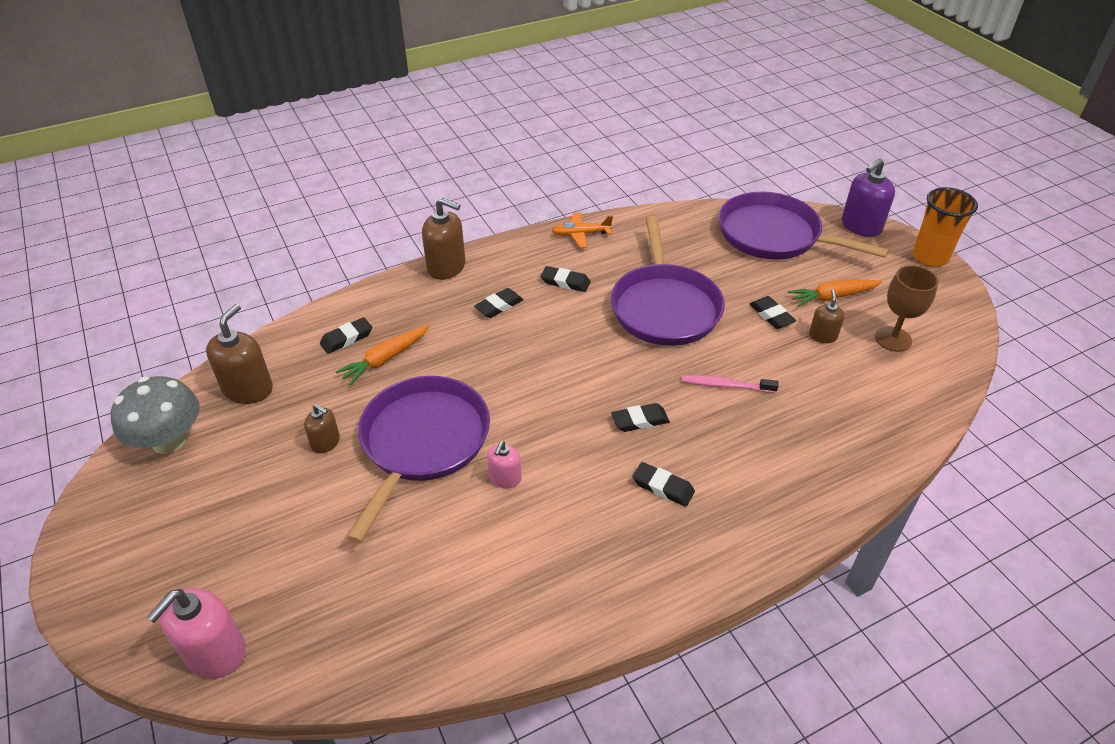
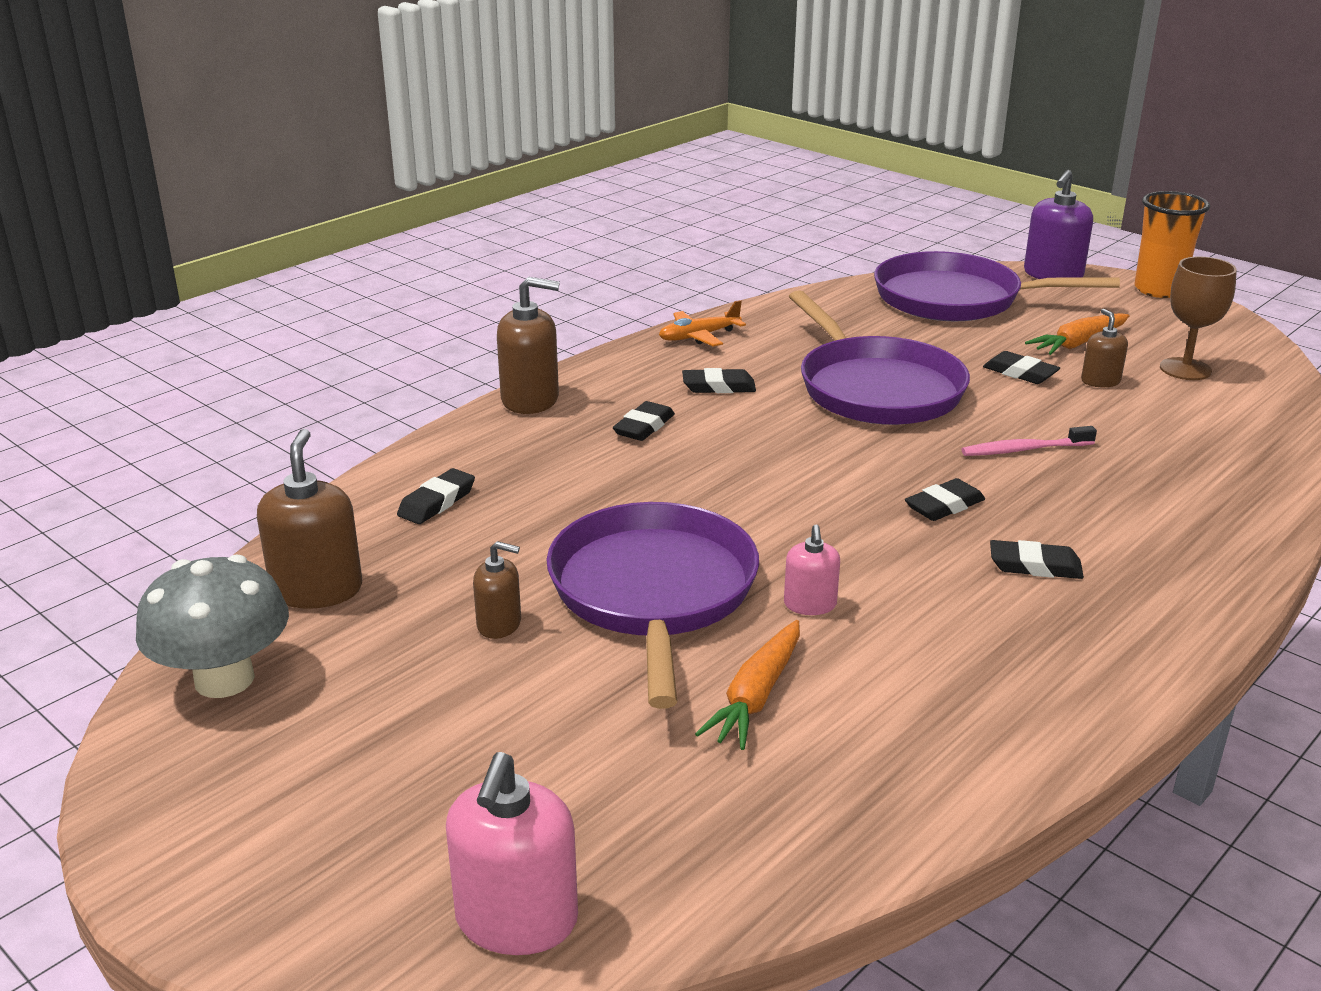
camera: 20 degrees left, 15 degrees down
orange carrot [335,325,429,386] -> orange carrot moved to [695,620,800,750]

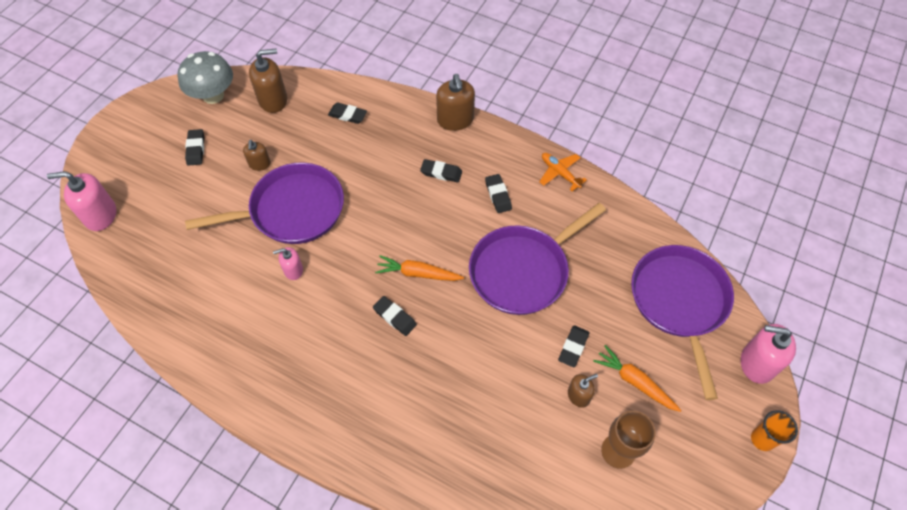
camera: 75 degrees right, 30 degrees up
orange carrot [695,620,800,750] -> orange carrot moved to [375,255,464,281]
pink toothbrush [962,426,1097,456] -> none
black eraser [990,540,1084,579] -> black eraser moved to [185,129,204,166]
purple soap dispenser [1024,170,1093,279] -> pink soap dispenser [741,324,796,384]
orange cup [1134,191,1210,298] -> orange cup [751,410,798,451], size x0.65

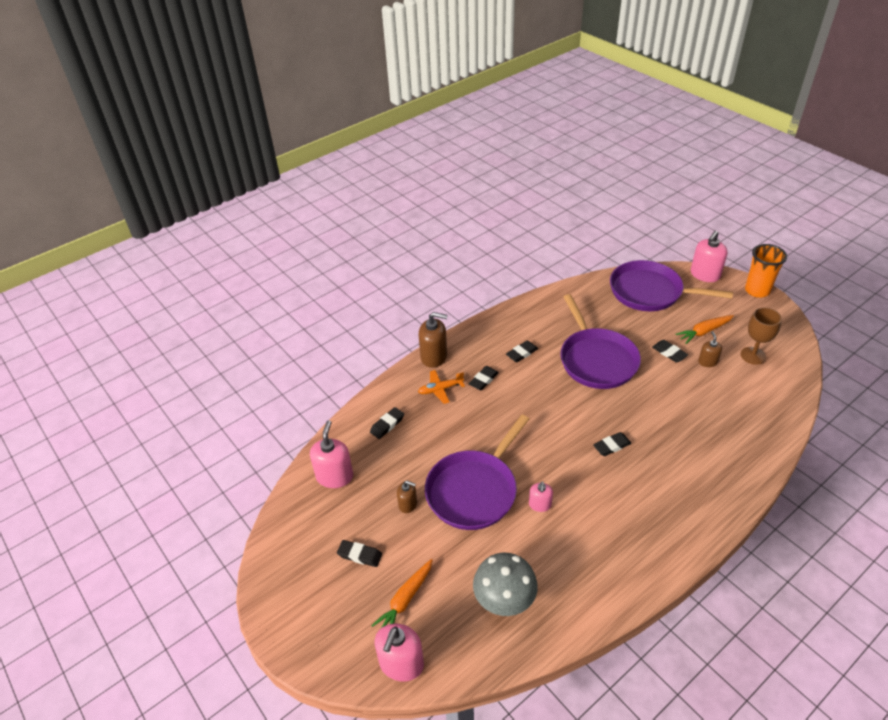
camera: 65 degrees left, 15 degrees down
grey mushroom [178,51,233,104] -> grey mushroom moved to [473,553,538,616]
purple pan [185,162,344,244] -> purple pan turned 150 degrees counterclockwise [425,415,529,530]
brown soap dispenser [249,49,287,113] -> pink soap dispenser [310,420,353,488]
orange carrot [375,255,464,281] -> orange carrot moved to [371,559,433,628]
black eraser [485,174,512,213] -> black eraser turned 45 degrees counterclockwise [506,340,538,362]
orange plane [539,153,587,191] -> orange plane moved to [418,370,465,404]
orange cup [751,410,798,451] -> orange cup [745,244,787,298], size x1.54

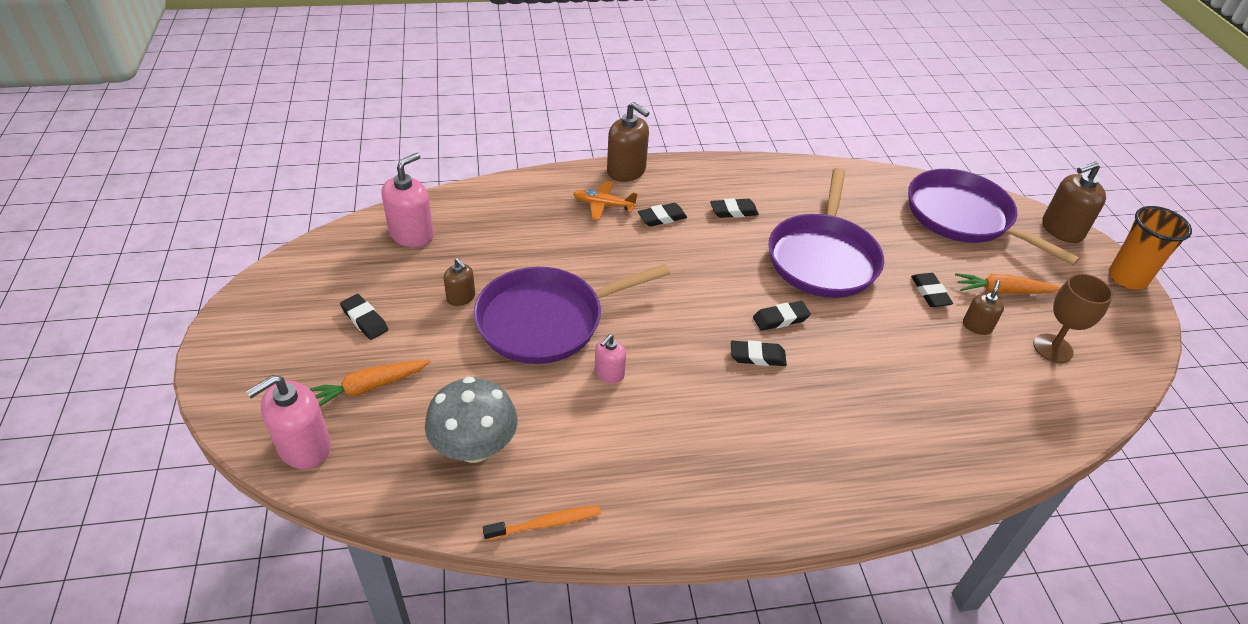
camera: 25 degrees right, 0 degrees up
black eraser [370,407,404,439] -> black eraser moved to [753,301,811,331]
pink soap dispenser [691,231,727,282] -> brown soap dispenser [1042,161,1106,243]
none -> orange toothbrush [483,505,601,541]

